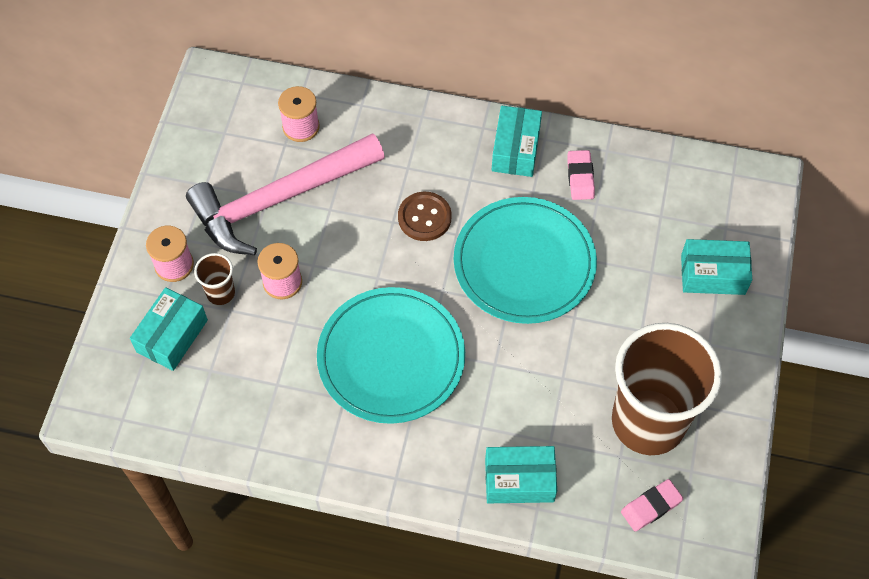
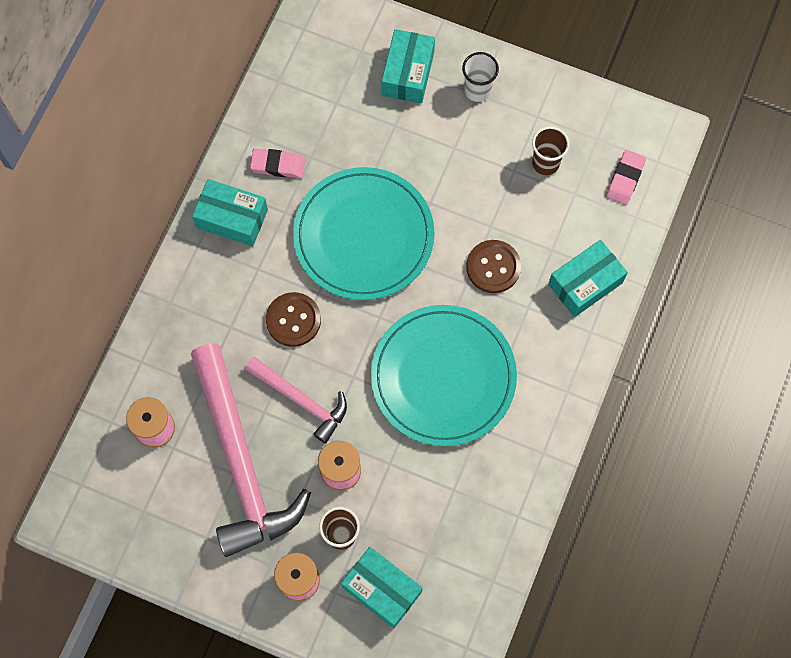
camera: 80 degrees left, 10 degrees up
turquoise box [485,446,557,503] -> turquoise box turned 45 degrees clockwise [548,240,628,317]
brown cup [612,323,722,455] -> brown cup [532,126,569,175], size x0.40
pink eraser [621,479,683,531] -> pink eraser turned 45 degrees clockwise [606,150,646,205]
none -> pink hammer [245,357,347,444]
none -> white cup [462,52,499,102]
none -> brown button [466,240,521,293]

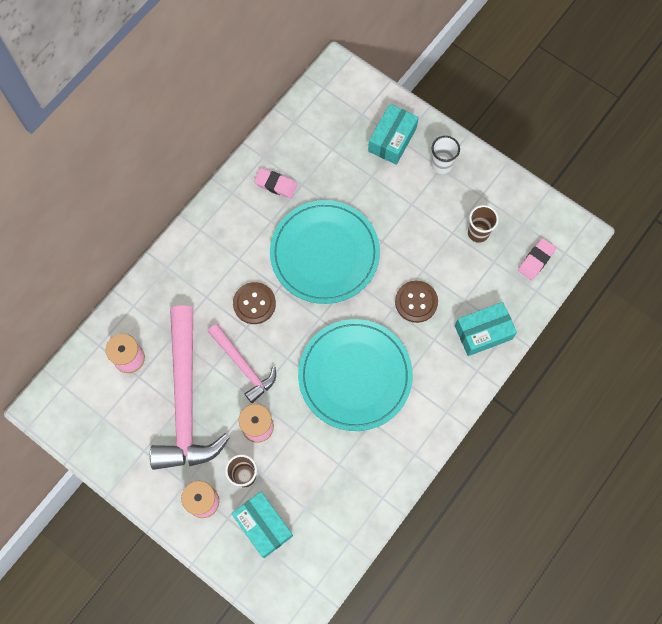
camera: 15 degrees right, 0 degrees up
turquoise box [192,179,268,247] -> none

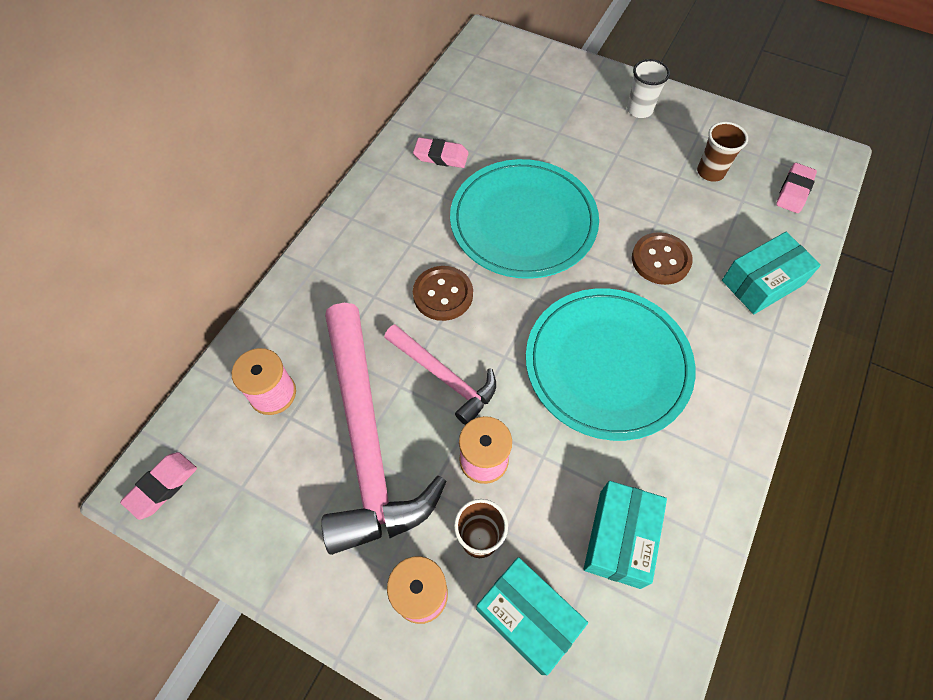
camera: 10 degrees left, 10 degrees down
turquoise box [368,104,419,165] -> turquoise box moved to [583,481,667,589]
none -> pink eraser [120,452,197,520]

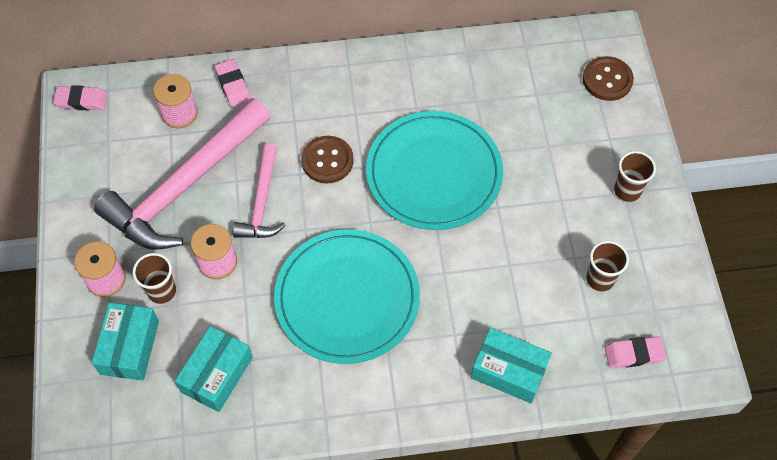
camera: 55 degrees right, 0 degrees up
pink eraser [413,137,469,168] -> pink eraser moved to [215,59,251,107]
turquoise box [583,481,667,589] -> turquoise box turned 45 degrees counterclockwise [175,326,253,412]
white cup [627,59,670,118] -> brown cup [614,151,656,202]
brown button [632,232,693,285] -> brown button moved to [583,56,634,101]

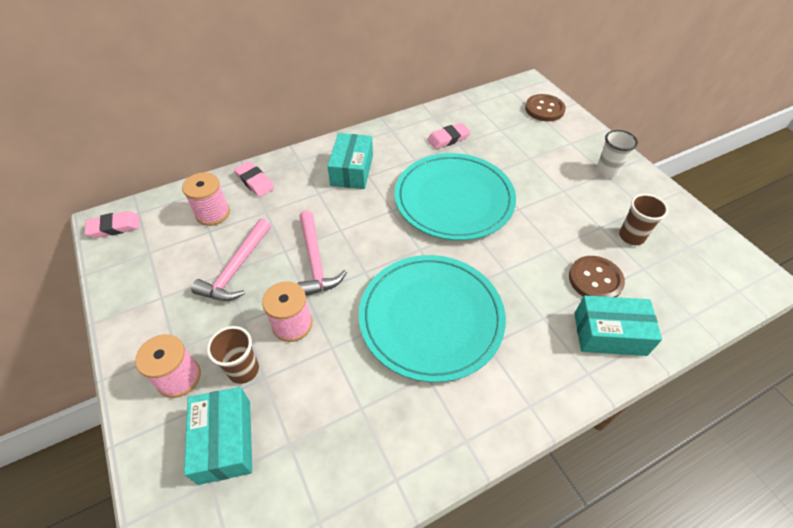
camera: 20 degrees left, 10 degrees down
pink hammer [94,98,271,250] -> pink hammer [191,218,271,301], size x0.54
turquoise box [175,326,253,412] -> turquoise box moved to [327,133,373,189]
brown button [301,136,354,184] -> brown button moved to [569,256,625,297]
pink eraser [605,337,666,368] -> pink eraser moved to [427,123,471,149]
brown cup [614,151,656,202] -> white cup [596,130,638,178]

